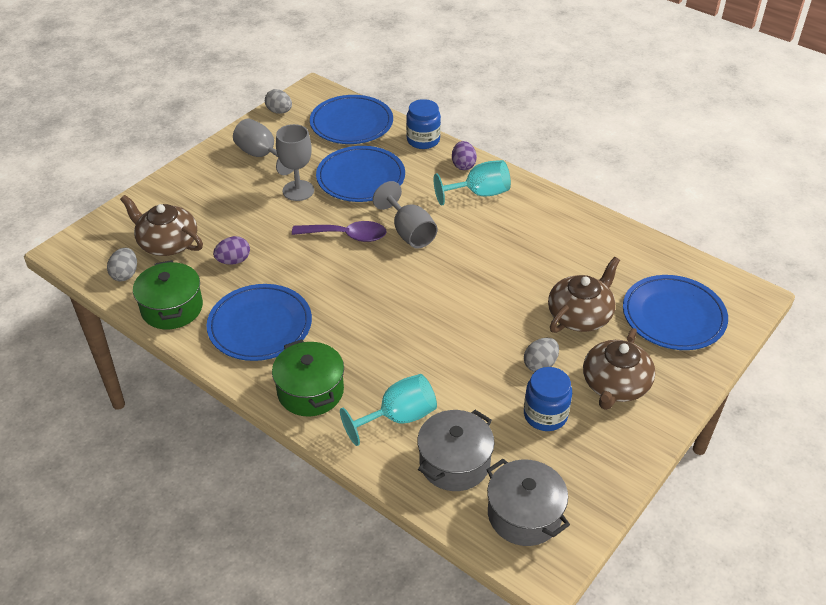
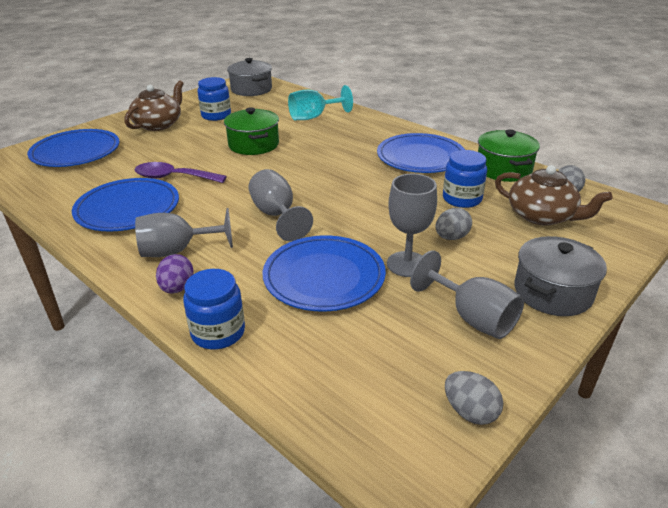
camera: 175 degrees left, 10 degrees down
purple egg [213,236,250,265] -> blue jar [443,150,487,208]
green pot [272,339,344,416] -> green pot moved to [224,107,279,155]
purple spoon [292,221,387,242] -> purple spoon moved to [134,162,227,183]
blue plate [310,95,393,144] -> blue plate moved to [72,178,179,232]
grey pot [417,410,494,491] -> grey pot moved to [514,236,607,316]
turquoise goblet [434,160,511,205] -> grey goblet [135,208,233,257]
grey egg [524,338,559,372] -> grey egg moved to [435,208,472,240]
brown teapot [548,257,620,333] -> none

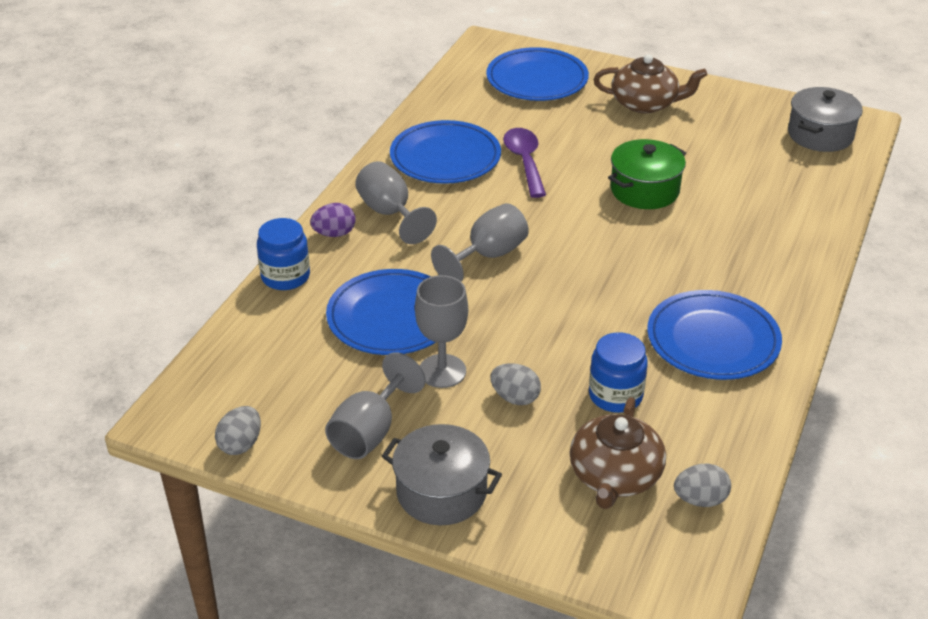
camera: 70 degrees right, 5 degrees up
blue jar [197,77,231,121] -> none
turquoise goblet [288,85,353,120] -> none
green pot [478,129,540,182] -> none

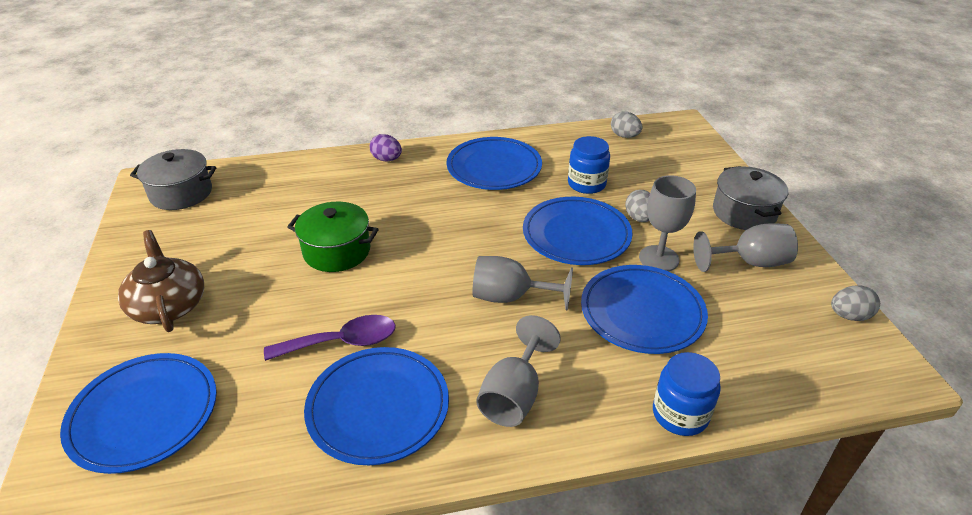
camera: 125 degrees left, 0 degrees up
purple egg [310,203,356,237] -> purple egg moved to [370,134,402,161]
purple spoon [503,128,546,198] -> purple spoon turned 150 degrees counterclockwise [264,315,396,361]
brown teapot [570,397,666,509] -> none
none -> blue plate [523,197,633,265]

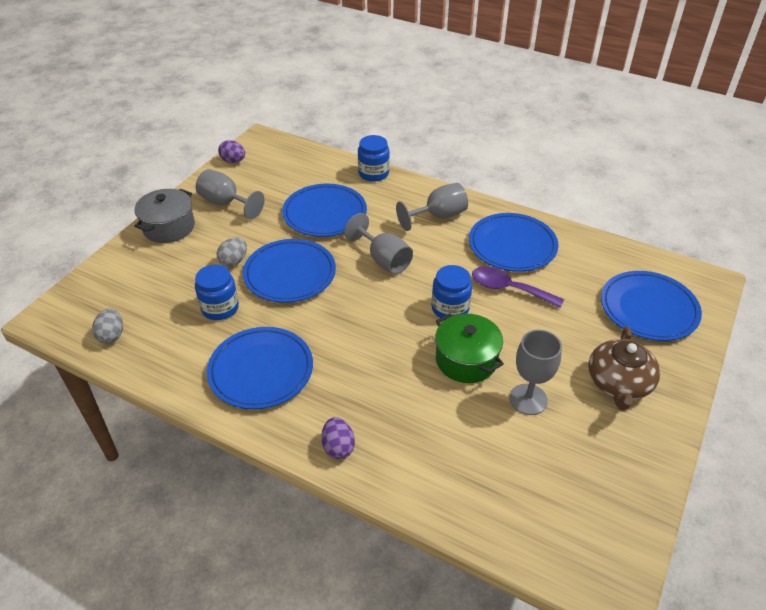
camera: 140 degrees left, 5 degrees up
grey pot [130,149,216,210] -> none
grey goblet [639,175,696,271] -> grey goblet moved to [509,330,562,415]
grey egg [831,286,880,321] -> purple egg [218,140,245,163]
none -> blue jar [432,265,472,318]

